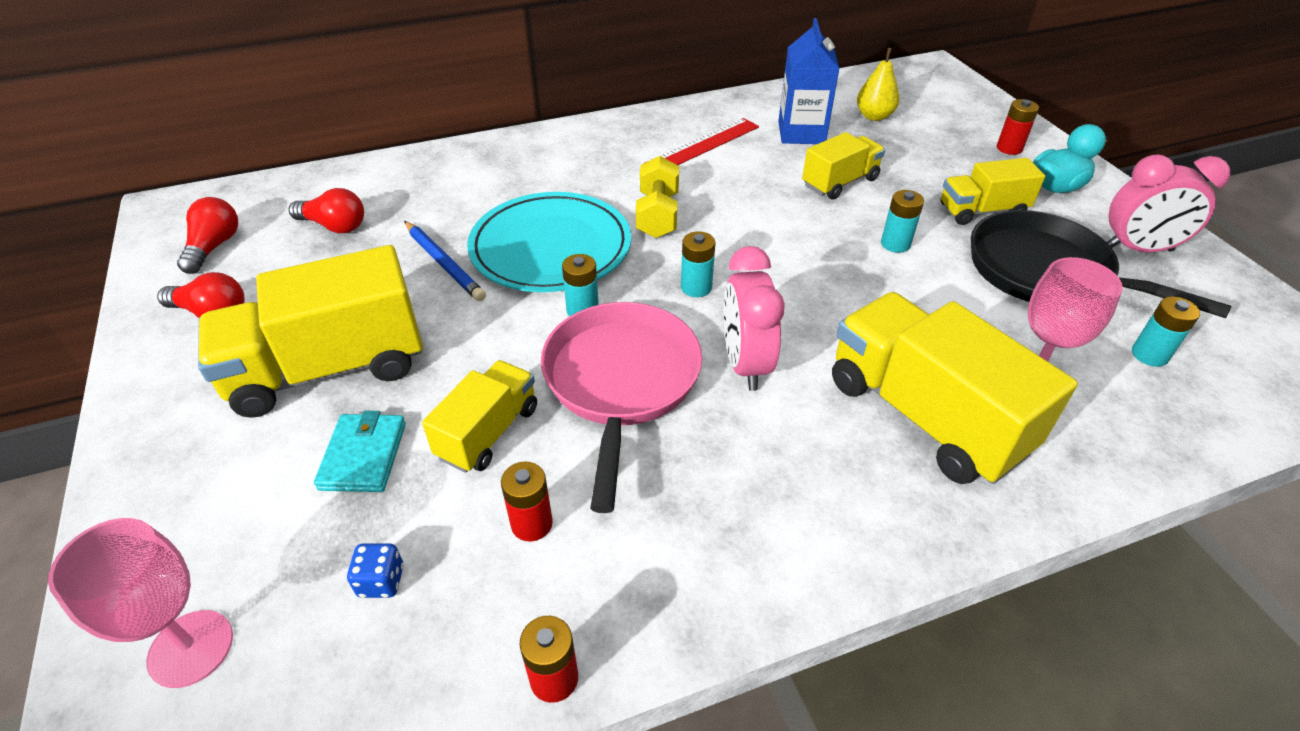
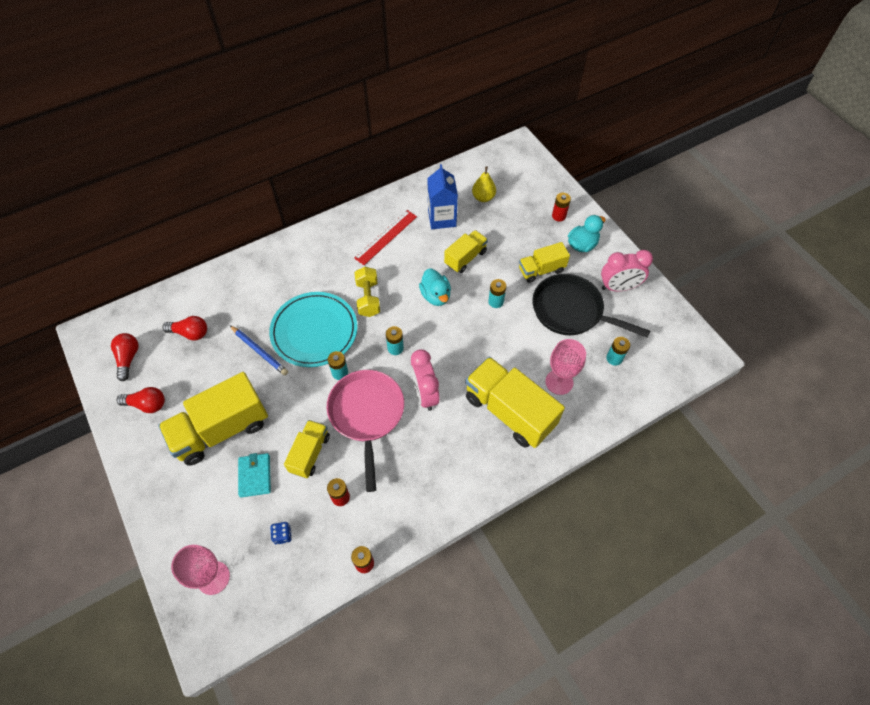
camera: 10 degrees left, 15 degrees up
none -> turquoise duck [419,268,451,306]

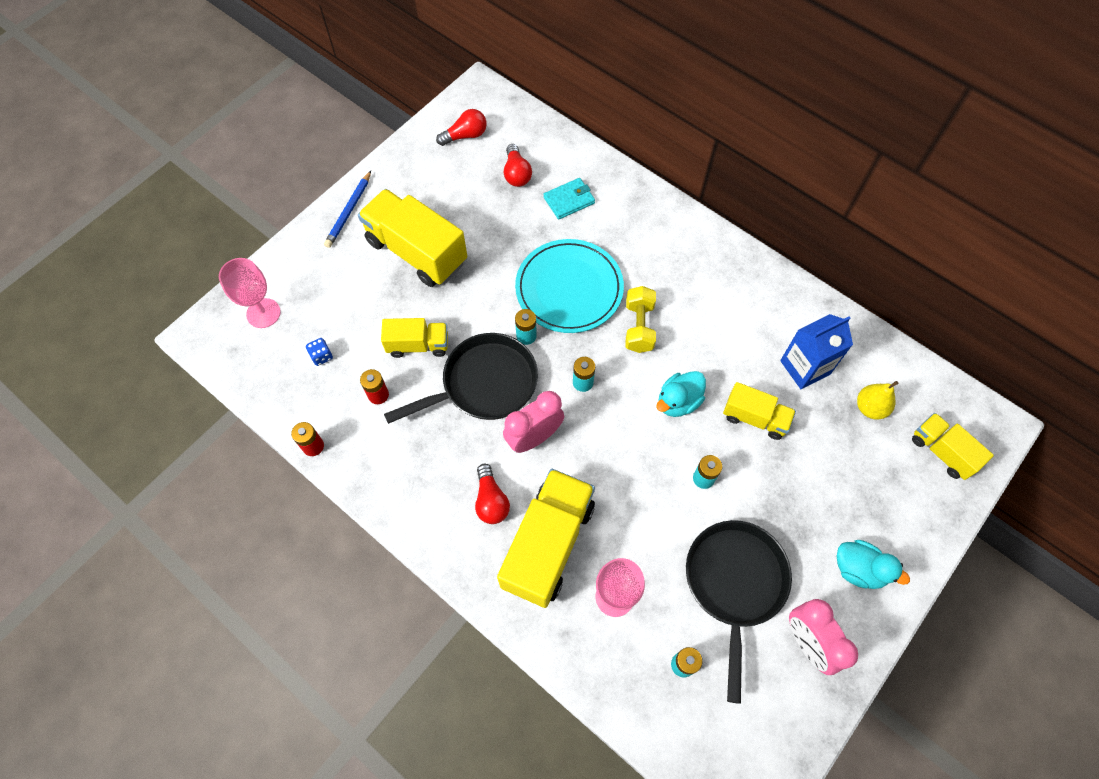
camera: 70 degrees right, 5 degrees up
red light bulb [117,387,165,413] -> red light bulb moved to [475,464,510,524]
blue pencil [230,325,288,376] -> blue pencil moved to [324,171,371,248]
turquoise wallet [238,453,271,497] -> turquoise wallet moved to [543,178,595,220]
pink pan [327,370,404,492] -> black pan [384,333,538,424]
red ruler [354,210,417,265] -> none
yellow dumbbell [355,267,380,317] -> yellow dumbbell turned 60 degrees counterclockwise [626,286,656,353]
yellow truck [519,242,570,283] -> yellow truck moved to [912,413,994,480]
red battery [552,193,571,222] -> none

